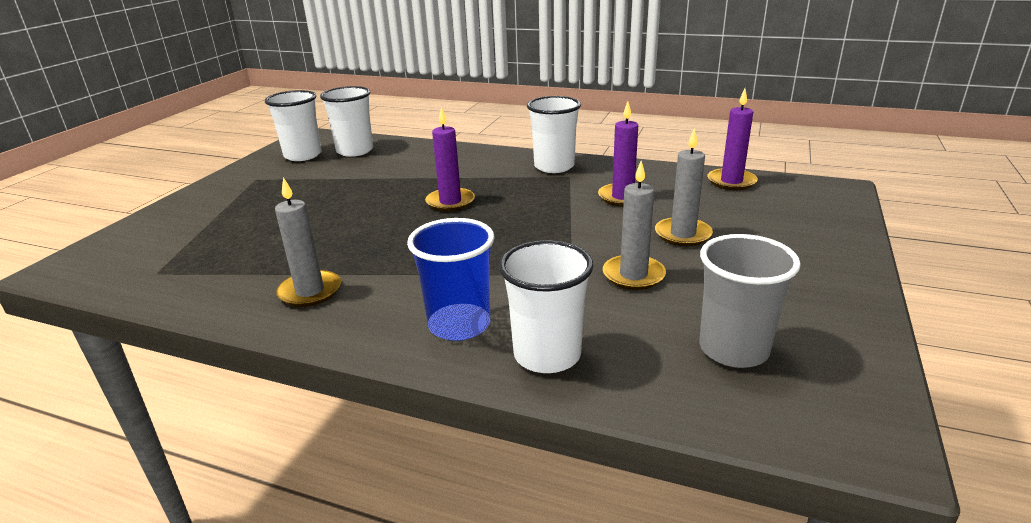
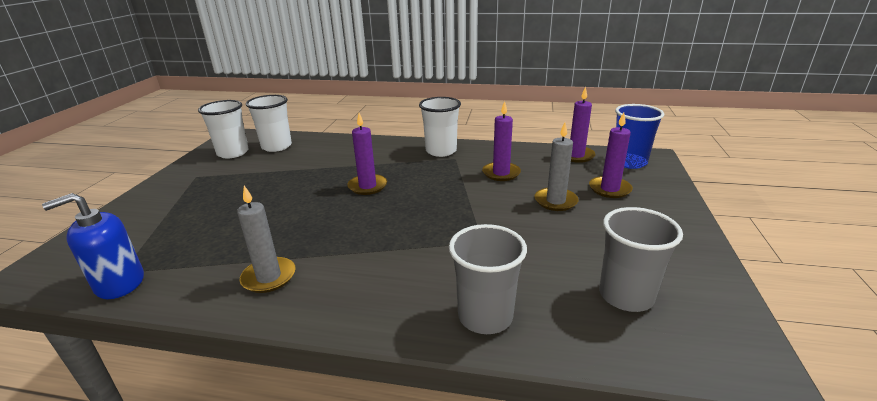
camera: 10 degrees left, 0 degrees up
blue cup [407,218,494,341] -> blue cup moved to [615,104,664,169]
white cup [499,240,593,373] -> grey cup [449,224,527,334]
grey candle [603,161,666,290] -> none
none -> blue soap dispenser [42,193,144,299]
none -> purple candle [589,112,633,198]

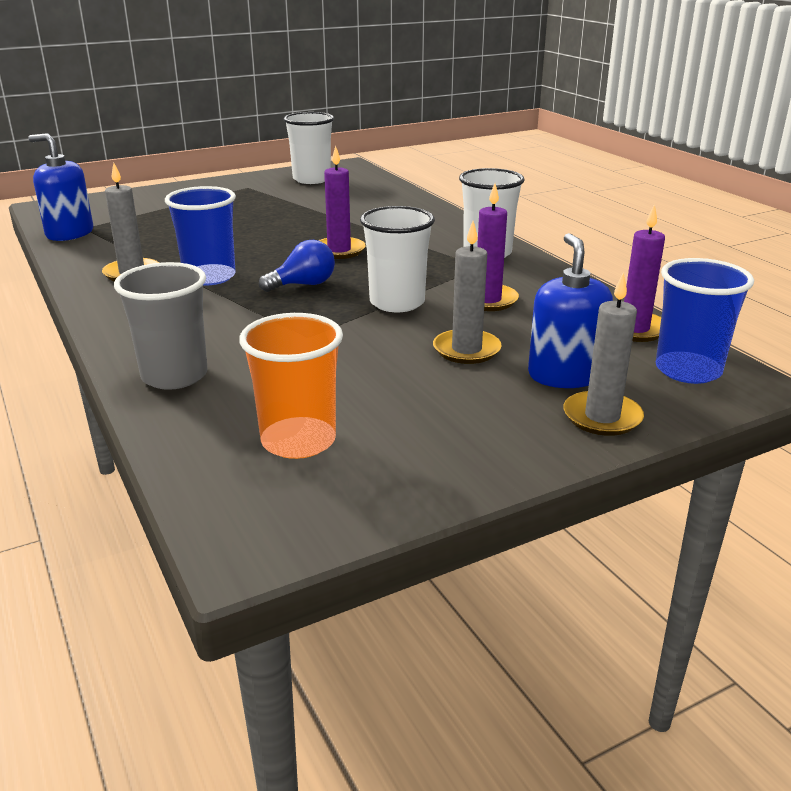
camera: 50 degrees right, 0 degrees up
white cup [246,95,292,152] -> white cup moved to [360,206,435,312]
purple candle [589,112,633,198] -> blue soap dispenser [528,233,613,388]
grey cup [599,207,683,312] -> orange cup [239,313,343,459]
none -> blue cup [165,186,236,286]
none -> blue light bulb [259,240,335,292]
none -> grey candle [563,272,644,436]

